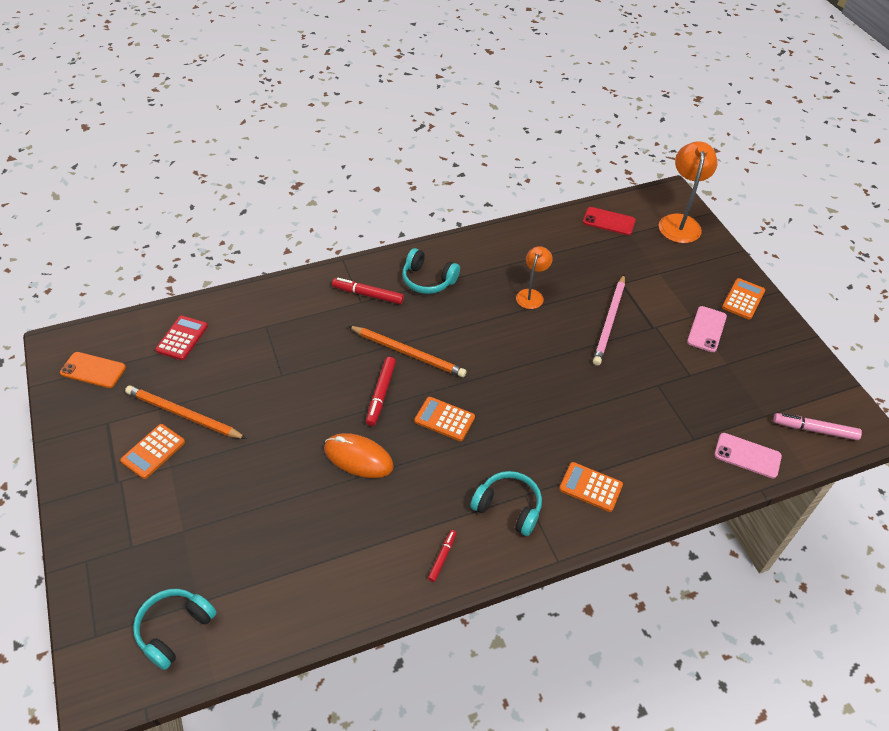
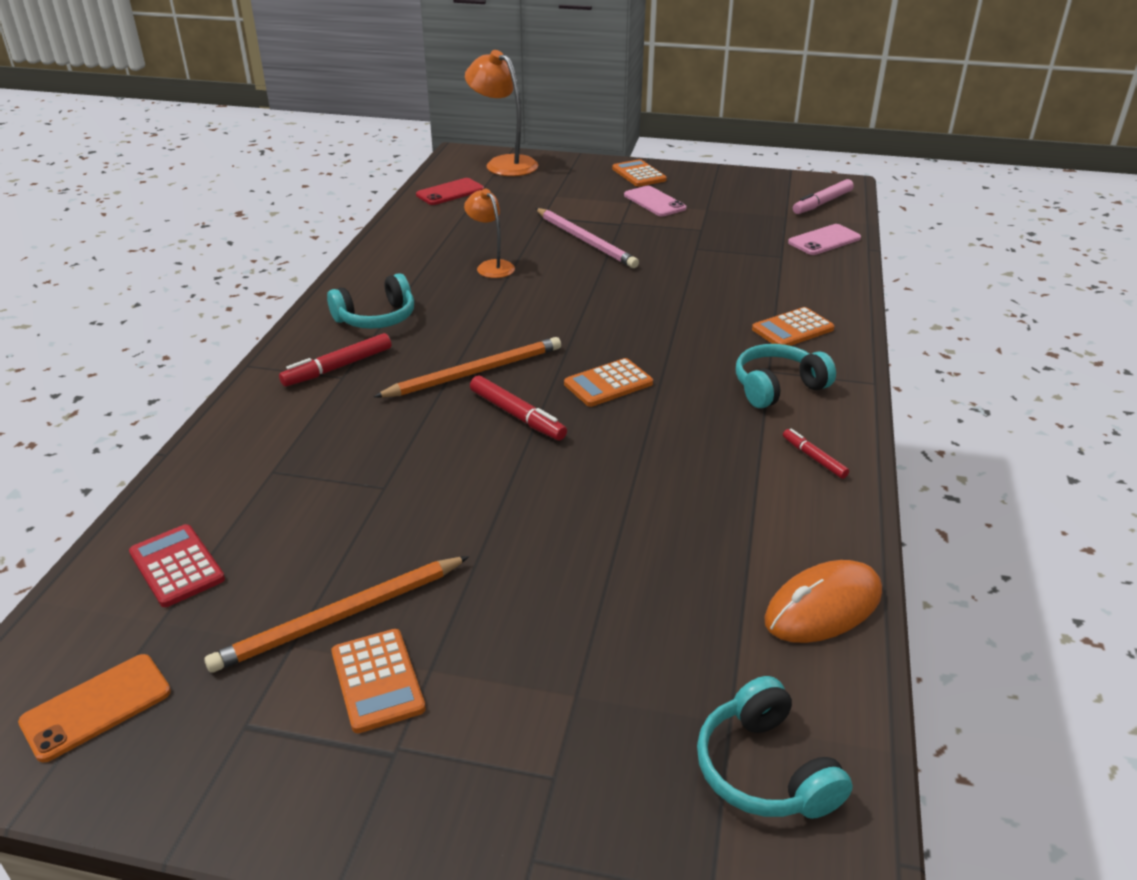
camera: 55 degrees left, 15 degrees down
orange mouse [324,433,394,478] -> orange mouse moved to [764,560,882,643]

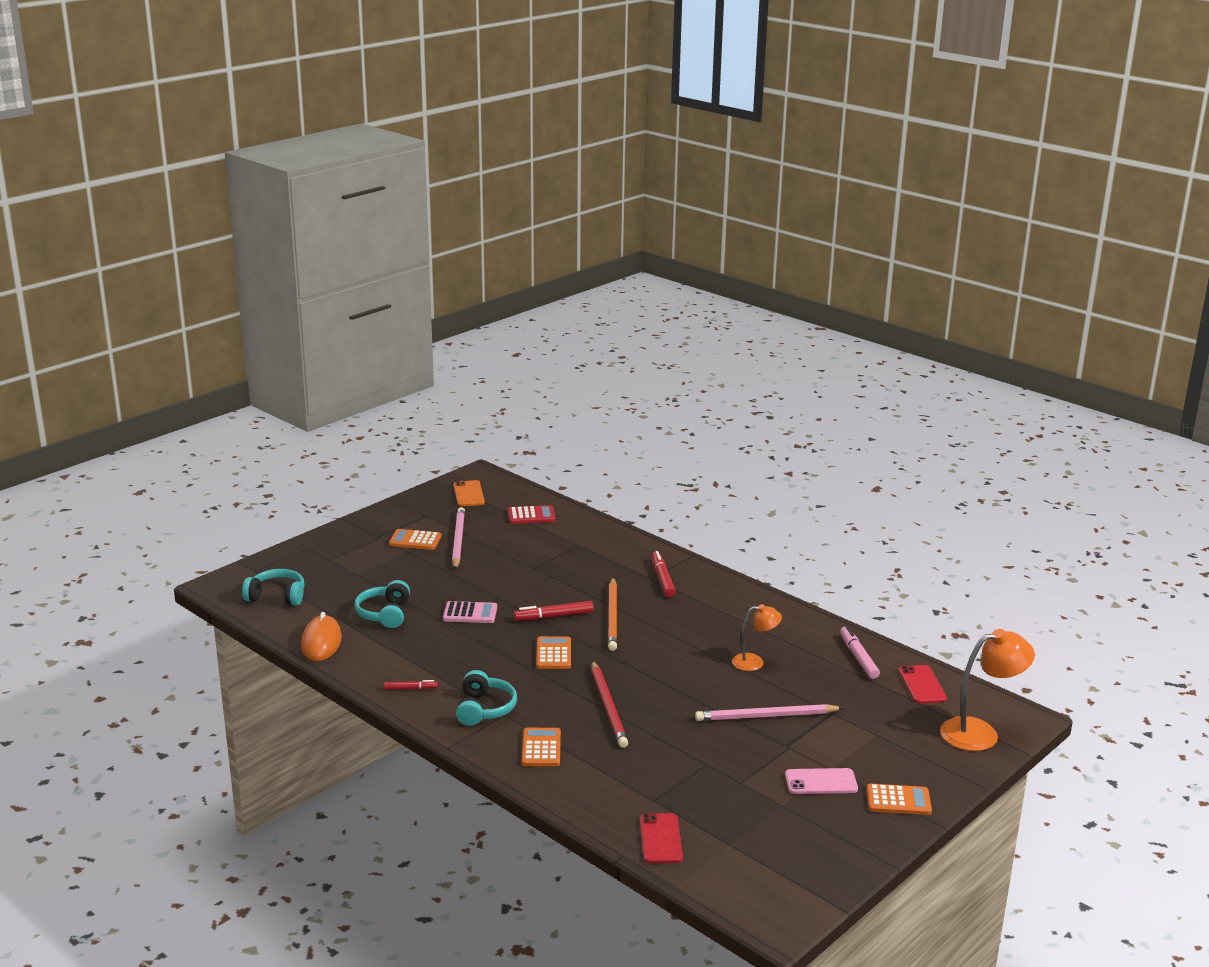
camera: 120 degrees right, 10 degrees down
orange pencil [204,556,469,673] -> pink pencil [452,507,465,570]
turquoise headphones [327,273,414,329] -> turquoise headphones moved to [355,580,410,628]
pink phone [788,224,861,255] -> red phone [640,813,683,864]
pink marker [793,179,854,214] -> pink marker moved to [840,626,880,679]
none -> pink calculator [443,601,497,623]
none -> red pencil [592,661,628,748]

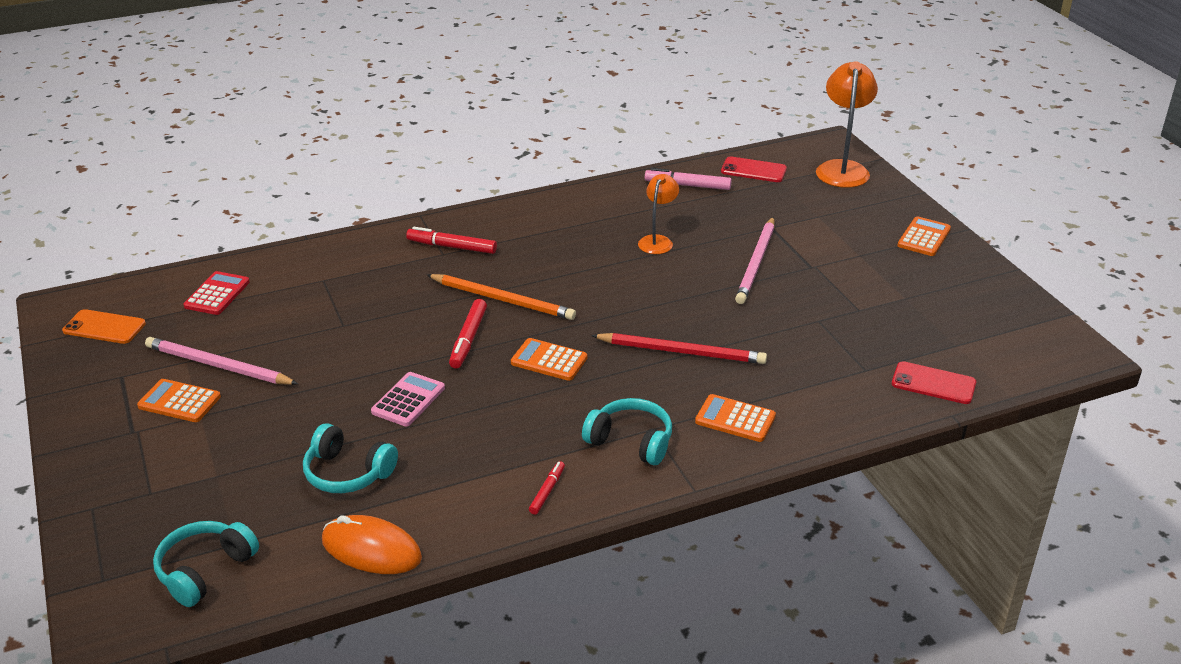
camera: 65 degrees left, 10 degrees up
orange calculator [389,529,441,550] -> orange calculator turned 75 degrees clockwise [137,379,221,422]
pink phone [785,768,858,794] -> none

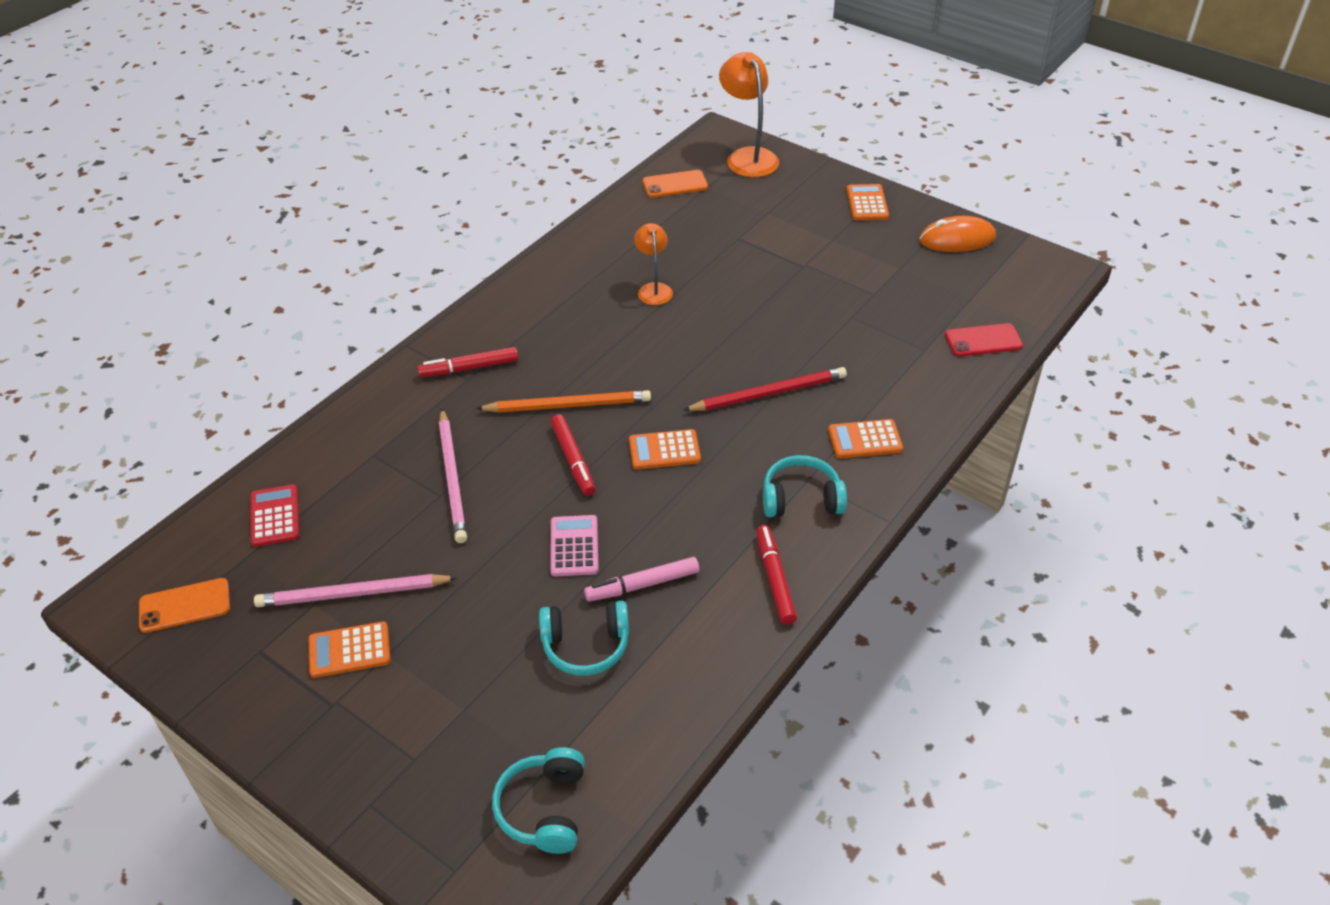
camera: 30 degrees left, 10 degrees up
orange mouse [322,515,422,574] -> orange mouse moved to [919,216,996,252]
red marker [529,461,565,515] -> red marker [756,525,797,624], size x1.63
pink marker [645,168,732,190] -> pink marker moved to [584,557,699,602]
red phone [721,156,787,182] -> orange phone [642,170,708,198]
pink pencil [735,217,774,304] -> pink pencil moved to [439,409,467,543]

